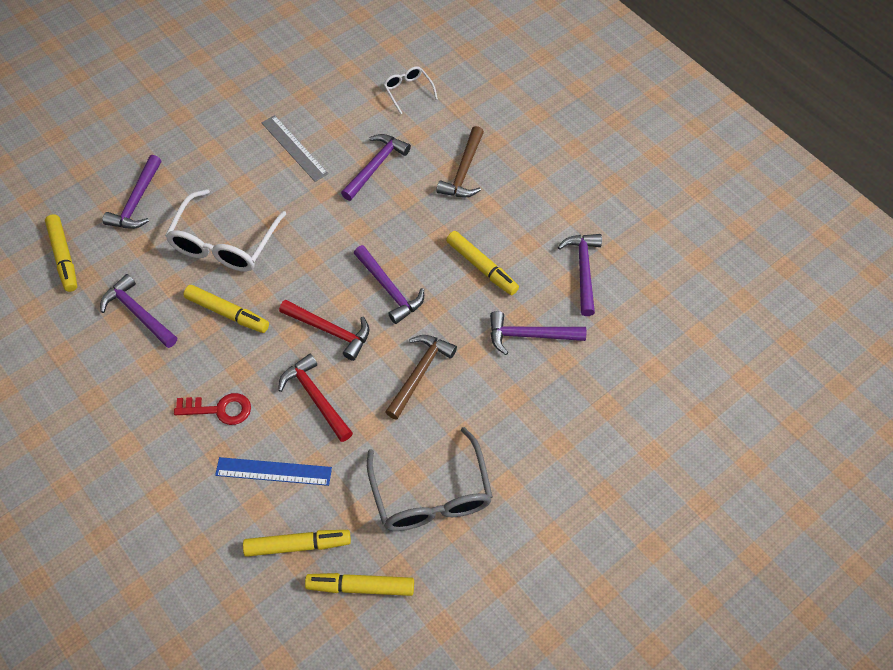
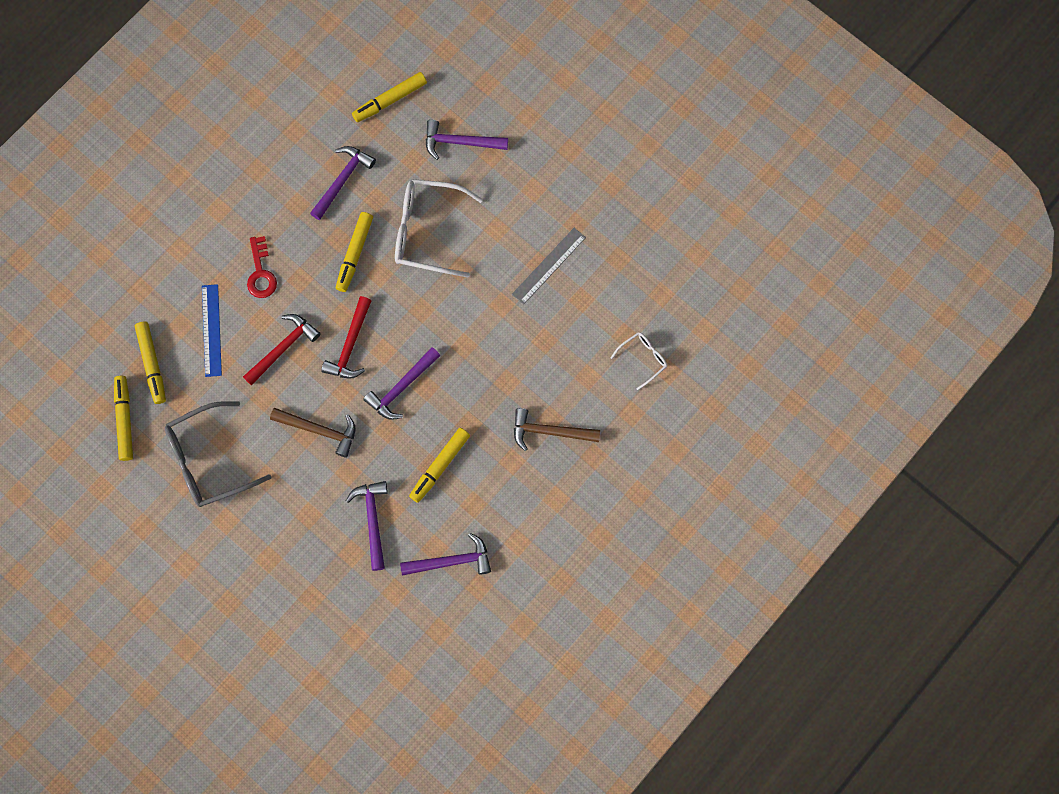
camera: 80 degrees right, 15 degrees up
purple hammer [341,134,411,201] -> none

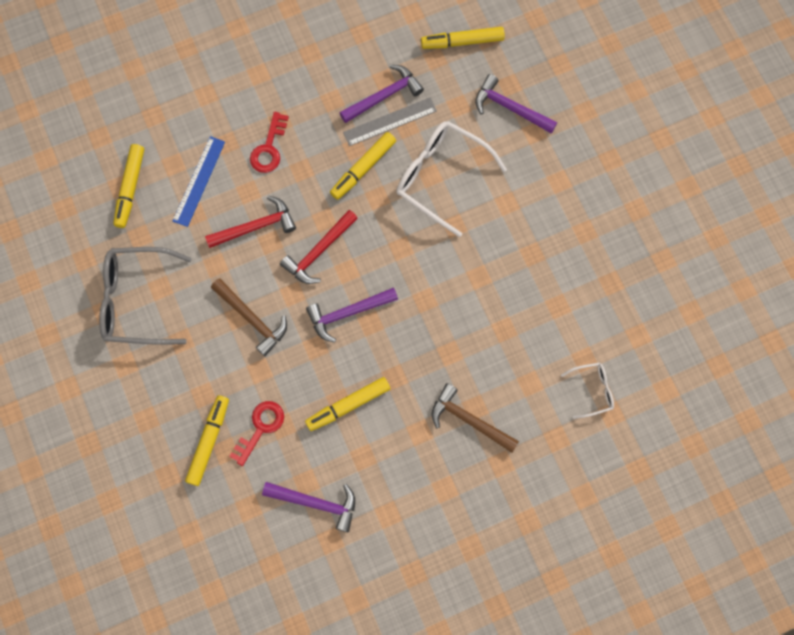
camera: 25 degrees right, 0 degrees up
yellow marker [114,376,133,461] -> yellow marker moved to [185,395,229,486]
purple hammer [346,481,388,571] -> red key [229,401,284,466]
grey ruler [512,228,586,305] -> grey ruler moved to [343,98,437,146]

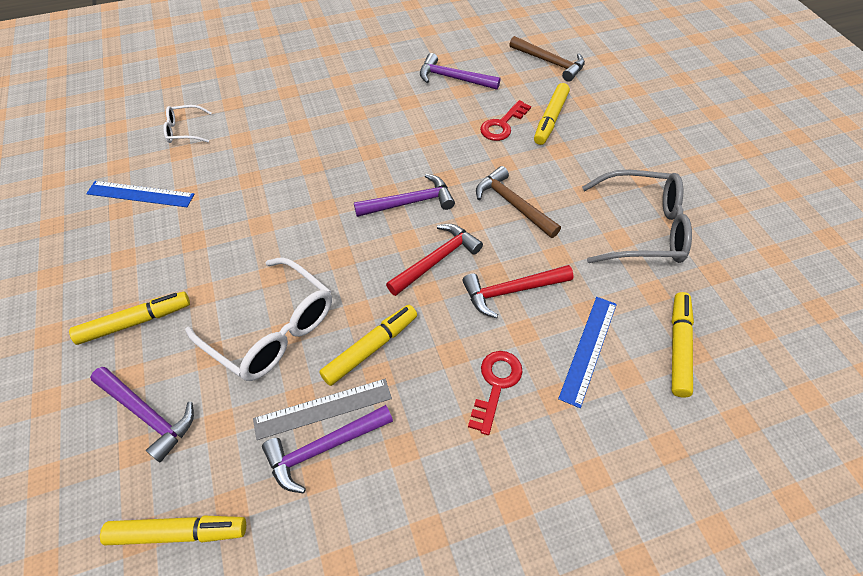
camera: 175 degrees left, 20 degrees down
yellow marker [305,377,390,431] -> yellow marker moved to [69,292,190,345]
brown hammer [432,383,519,453] -> brown hammer moved to [509,36,585,82]
none -> blue ruler [86,181,194,207]

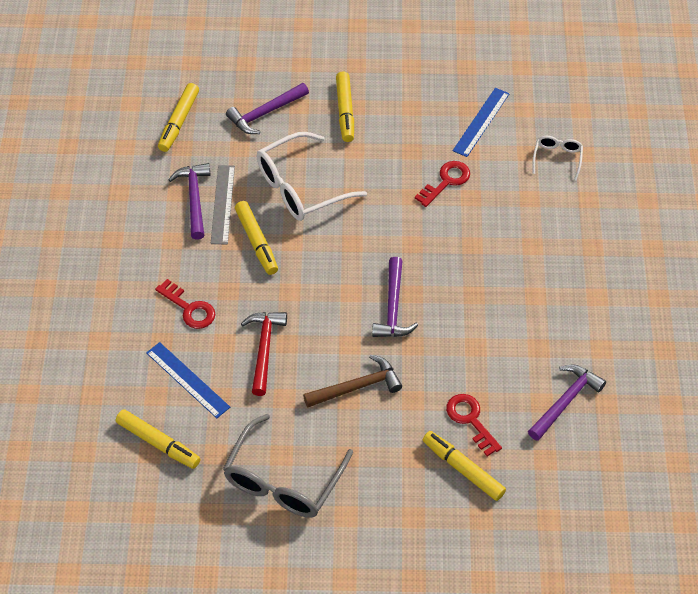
camera: 110 degrees right, 0 degrees up
red hammer [386,224,483,296] -> none
brown hammer [509,36,585,82] -> none
none -> red key [415,161,470,207]

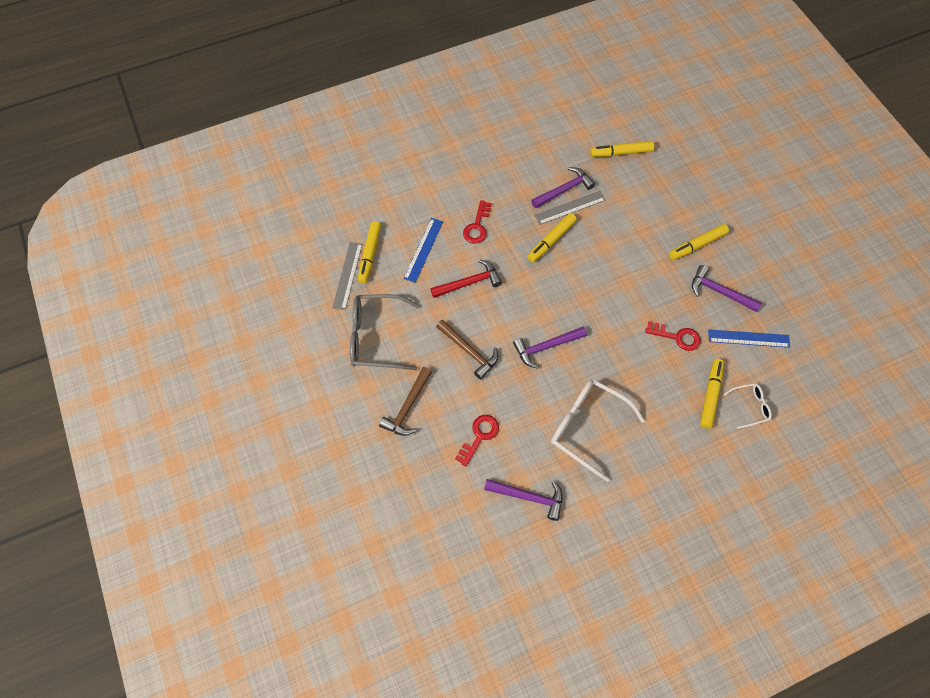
camera: 65 degrees right, 10 degrees up
purple hammer [226,83,309,134] -> purple hammer moved to [692,265,762,312]
white glasses [257,132,367,221] -> white glasses moved to [551,379,645,482]
yellow marker [423,431,506,501] -> yellow marker moved to [700,359,724,429]
none -> grey ruler [332,242,362,310]
none -> brown hammer [379,367,432,436]

